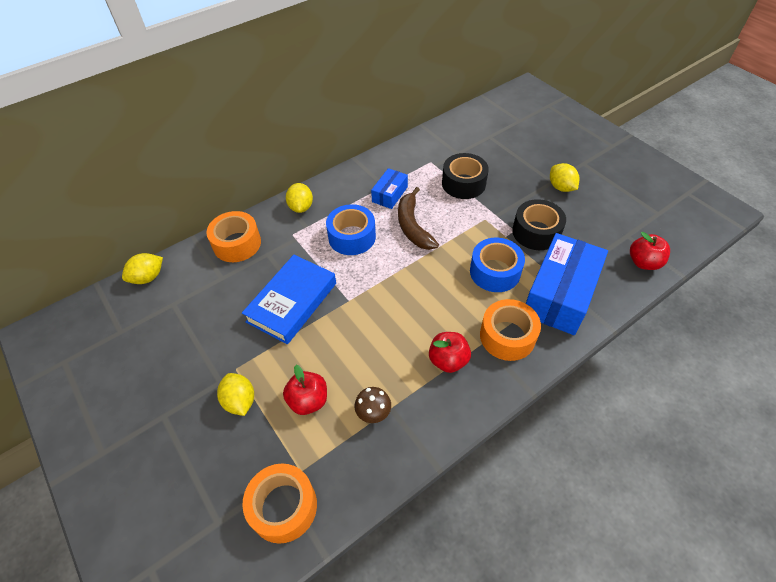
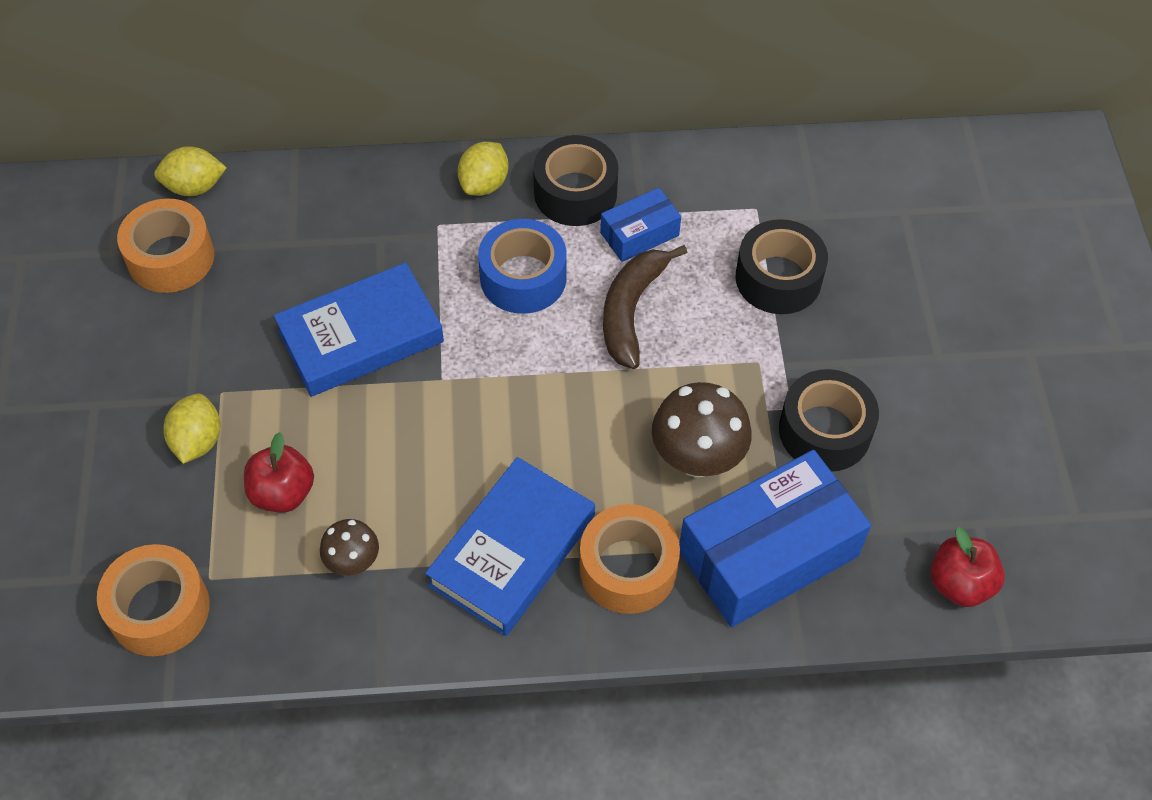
camera: 30 degrees right, 5 degrees up
orange tape [206,211,261,262] -> orange tape moved to [117,199,214,293]
red apple [429,332,471,373] -> blue book [425,457,595,636]
blue tape [470,238,525,292] -> brown mushroom [652,382,752,477]
yellow lemon [550,163,580,192] -> none
none -> black tape [533,135,618,226]

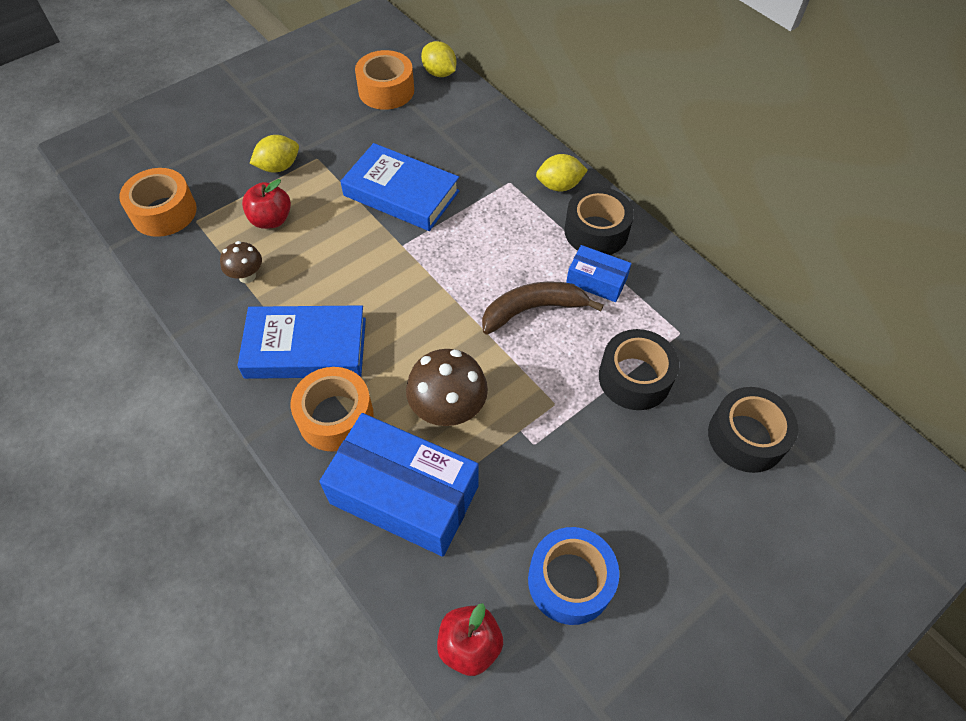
camera: 55 degrees right, 0 degrees up
blue tape [478,219,567,314] -> blue tape moved to [528,527,619,625]
black tape [779,369,879,472] -> black tape moved to [708,387,799,473]

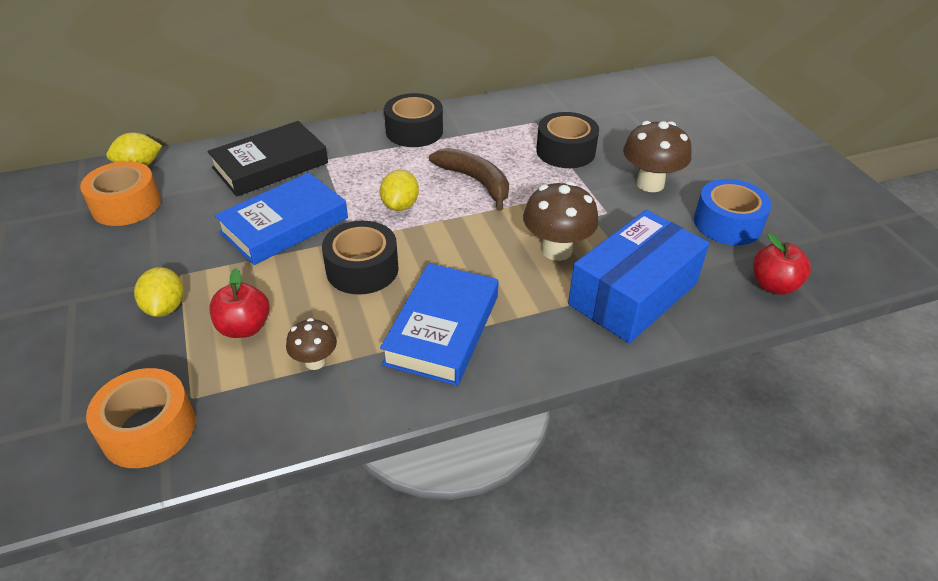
camera: 70 degrees left, 15 degrees down
orange tape [291,367,374,452] -> none
brown banana [482,281,604,335] -> brown banana turned 135 degrees clockwise [429,148,509,211]
yellow lemon [536,154,588,191] -> yellow lemon moved to [380,170,419,211]
blue box [566,245,632,302] -> none
black tape [708,387,799,473] -> black tape moved to [322,221,399,295]
none -> black book [207,121,328,197]
none -> brown mushroom [623,121,692,192]

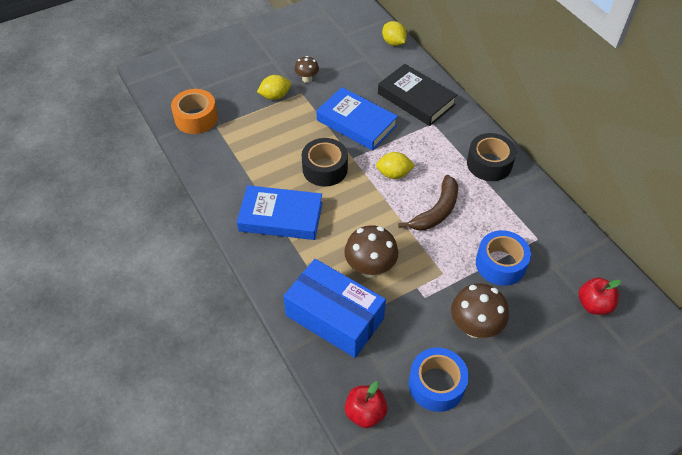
camera: 80 degrees right, 10 degrees up
orange tape [80,161,161,226] -> none
red apple [209,268,270,338] -> red apple moved to [579,278,621,315]
brown mushroom [286,318,337,370] -> brown mushroom moved to [295,56,319,83]
black tape [536,112,599,168] -> blue tape [476,230,531,286]

